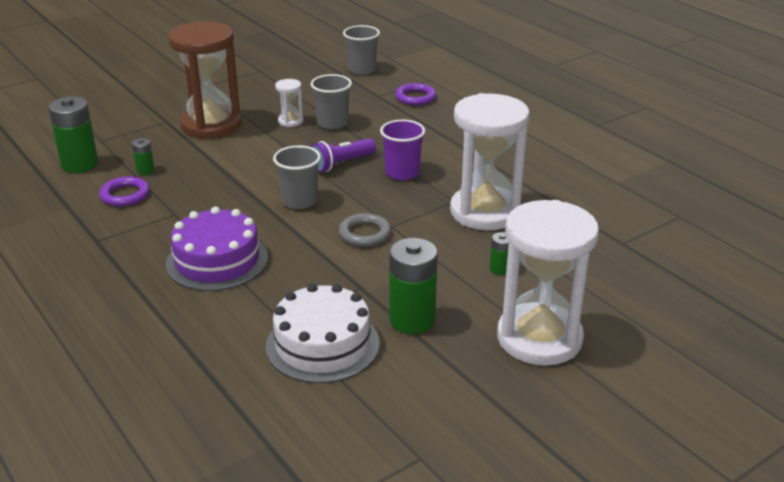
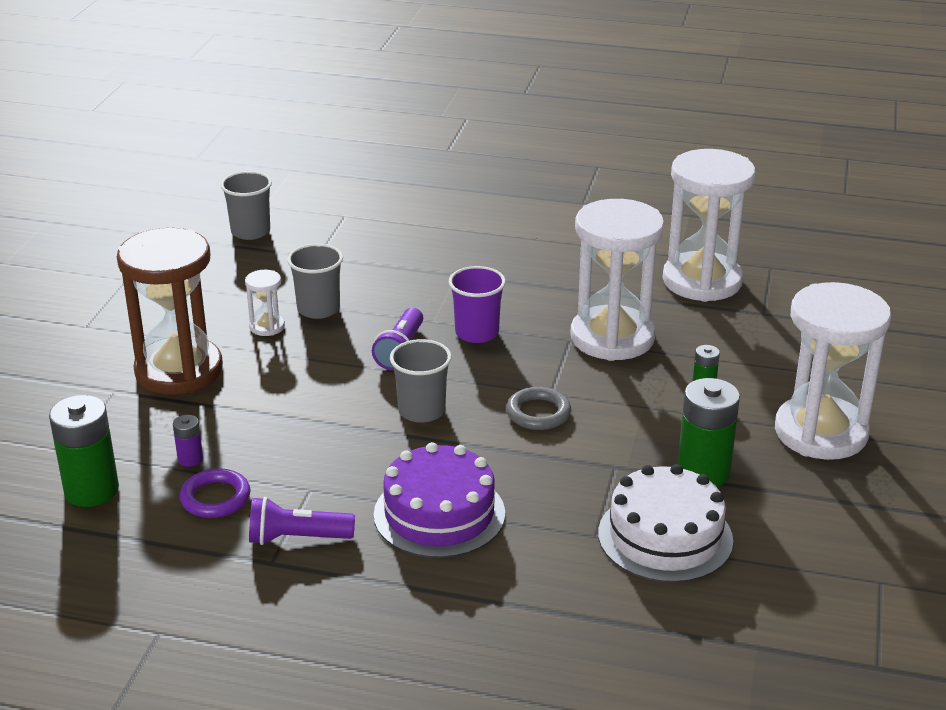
camera: 40 degrees left, 0 degrees up
green battery [132,138,154,175] -> purple battery [173,415,203,467]
purple ring [395,83,436,106] -> none
none -> purple flashlight [249,497,355,545]
none -> white hourglass [663,149,755,302]

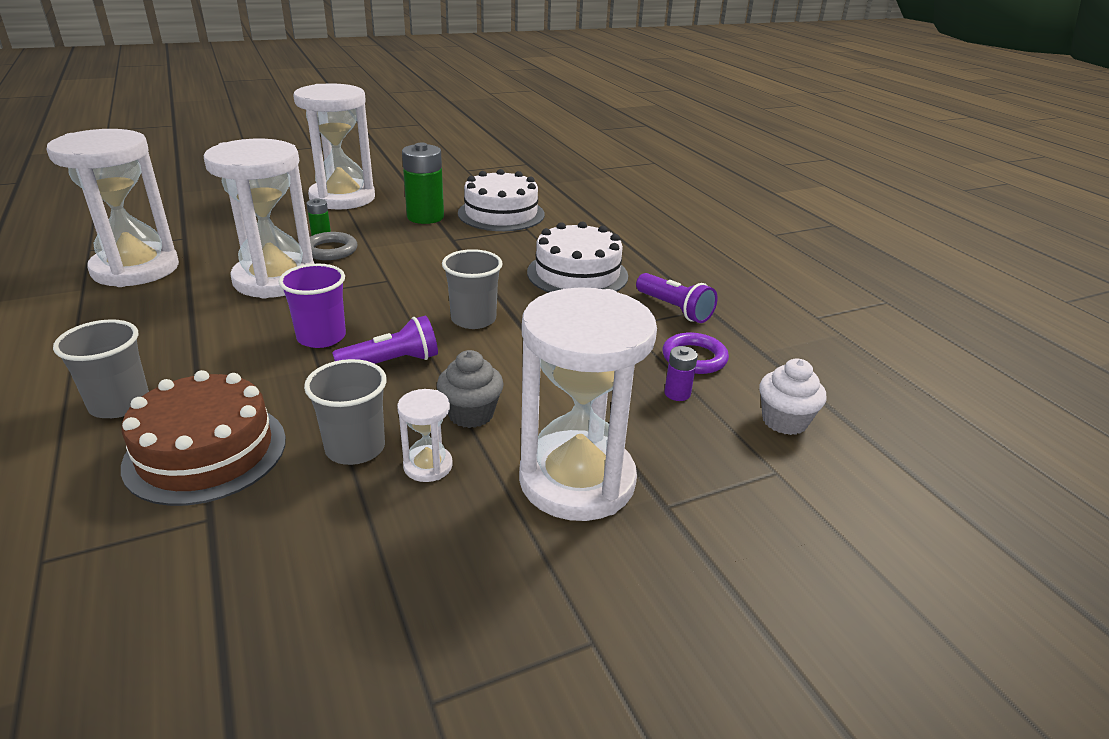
camera: 130 degrees left, 0 degrees up
green battery [49,395,119,507] -> white cupcake [759,358,827,435]
brown hourglass [117,228,223,395] -> white hourglass [519,287,657,521]
grey cup [220,171,272,240] -> grey cup moved to [53,319,149,418]
purple cake [374,442,505,558] -> white cake [527,221,628,293]
grey ring [506,387,571,430] -> grey ring moved to [310,232,357,260]
none -> brown cake [121,370,286,506]
none -> grey cupcake [437,350,504,428]

